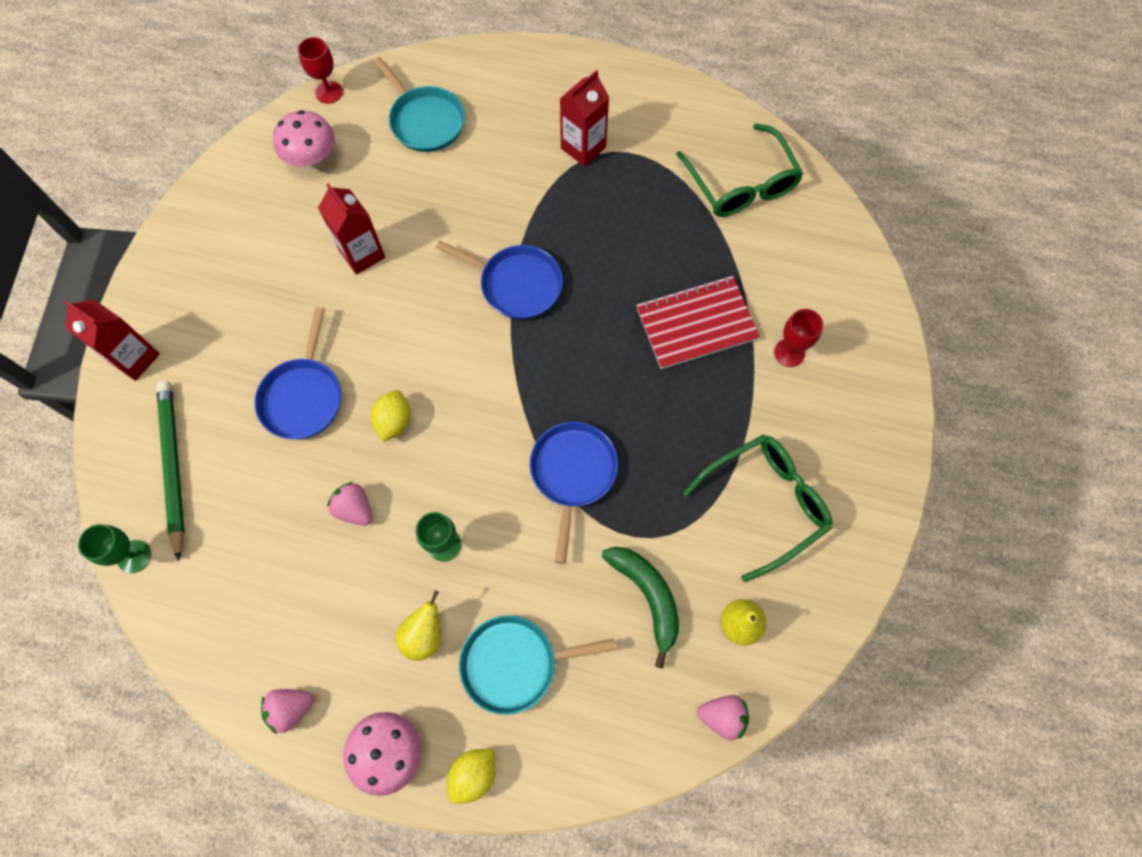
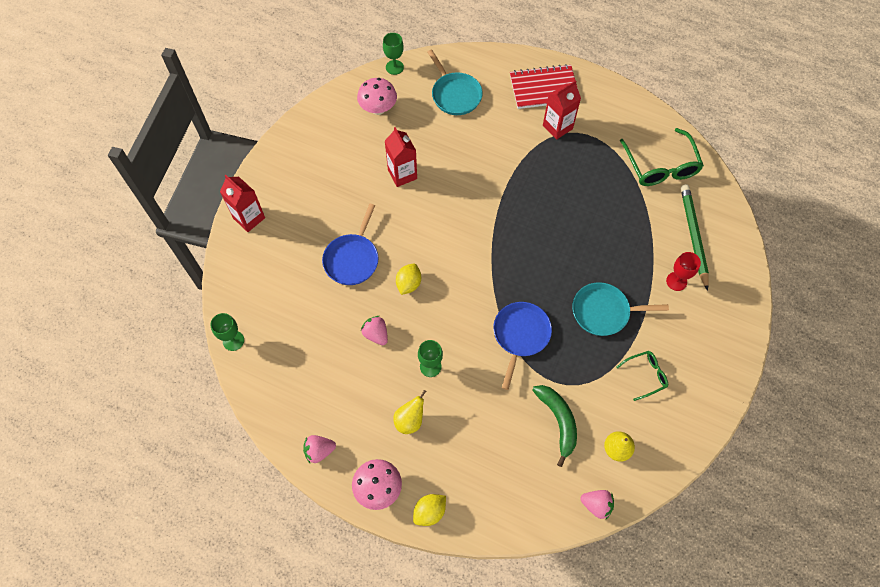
camera: 10 degrees right, 5 degrees down
green pencil [156,381,185,561] -> green pencil moved to [681,184,709,291]
red goblet [298,37,343,104] -> green goblet [383,33,404,75]
blue pan [436,240,563,319] -> none
turquoise pan [459,615,616,715] -> turquoise pan moved to [572,282,669,336]
red notebook [636,276,760,369] -> red notebook moved to [510,64,578,109]
green glasses [683,434,832,582] -> green glasses [617,351,668,401], size x0.54

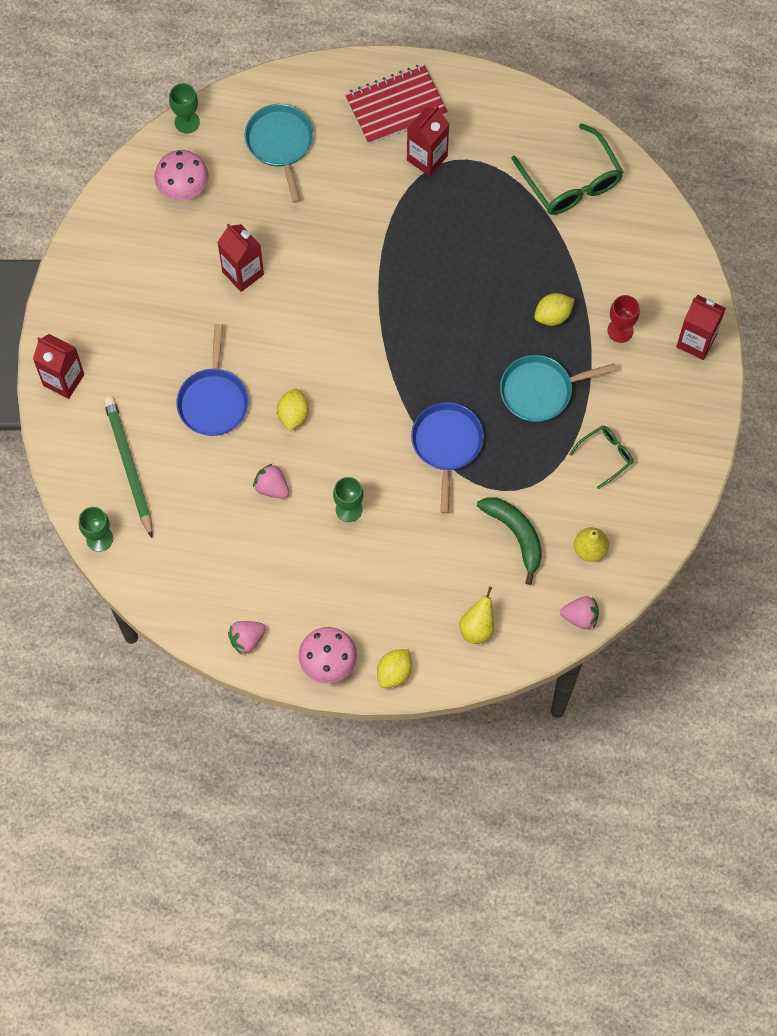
camera: 15 degrees left, 5 degrees up
yellow pear [393,390,427,434] -> yellow pear moved to [459,586,494,644]
turquoise pan [427,50,483,115] -> turquoise pan turned 150 degrees counterclockwise [245,104,314,203]
green pencil [681,184,709,291] -> green pencil moved to [104,397,153,538]
none -> yellow lemon [534,293,575,326]
none -> red carton [676,295,726,360]

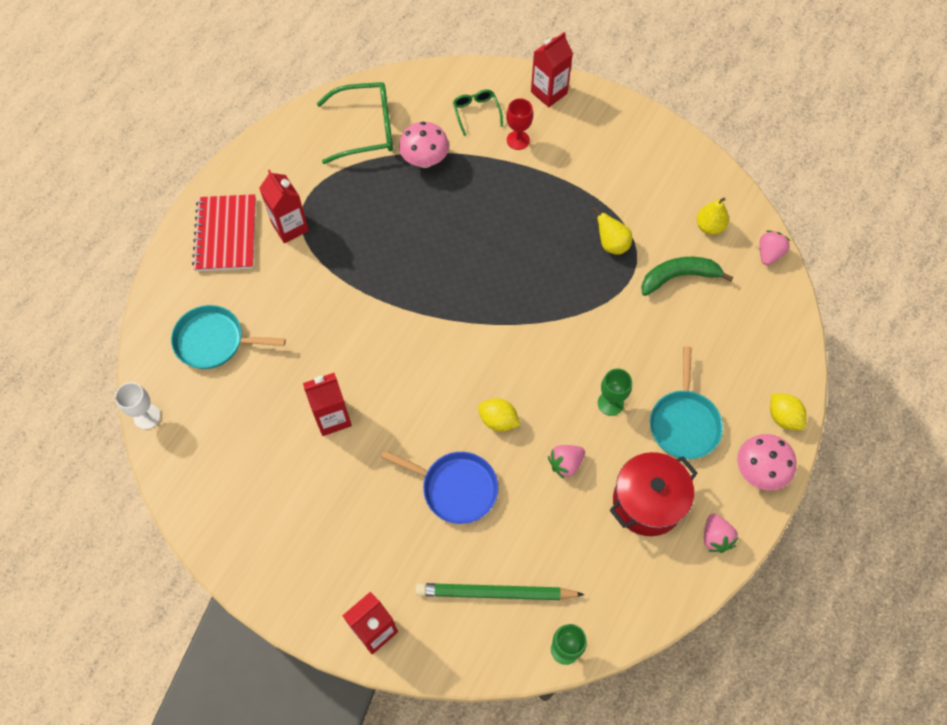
camera: 70 degrees left, 5 degrees down
pink mushroom [155,150,209,201] -> pink mushroom moved to [399,122,449,168]
green goblet [169,83,200,133] -> white goblet [115,382,161,429]
blue pan [411,402,484,514] -> none
yellow pear [459,586,494,644] -> yellow pear moved to [593,207,632,255]
turquoise pan [500,355,616,422] -> turquoise pan moved to [650,346,723,459]
yellow lemon [534,293,575,326] -> none
green glasses [569,425,633,489] -> green glasses moved to [453,89,503,136]
none -> red pot [610,452,697,536]

